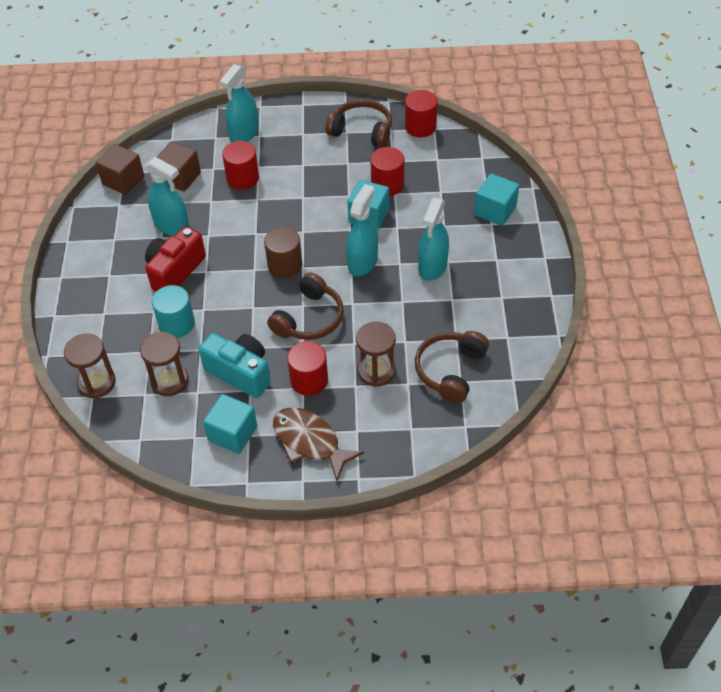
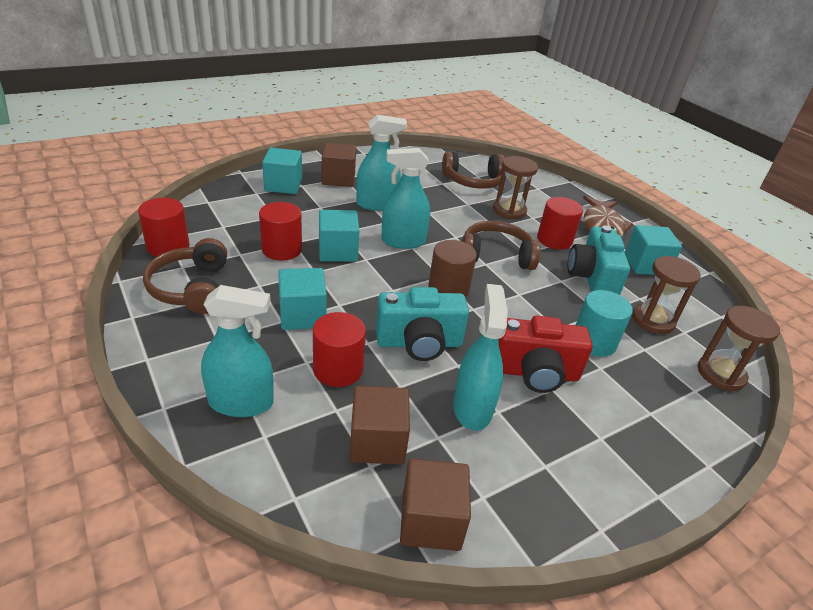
camera: 125 degrees left, 15 degrees down
none -> turquoise cube [278,268,327,330]
none -> brown cube [322,143,356,187]
none -> turquoise camera [376,287,469,361]

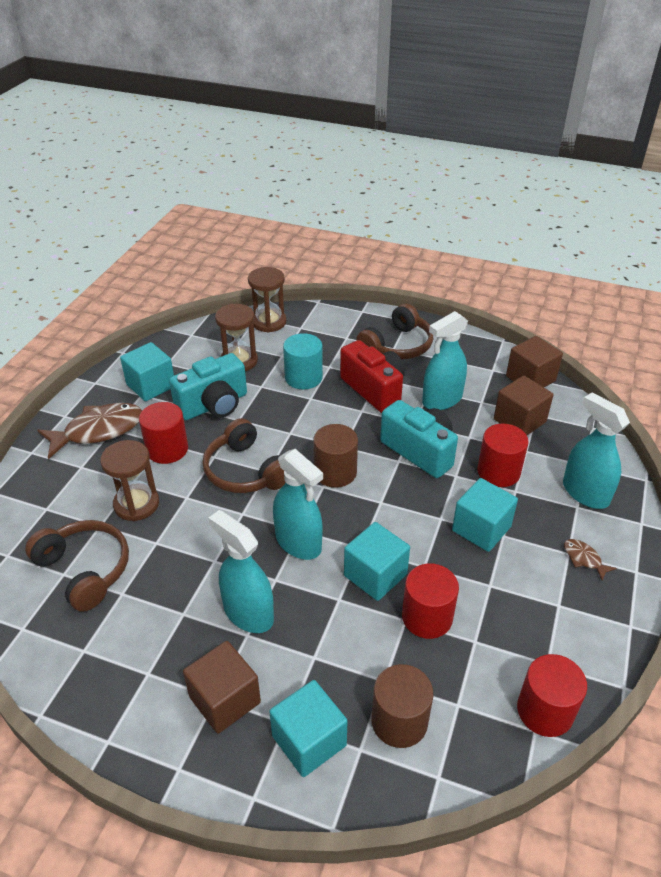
camera: 125 degrees left, 5 degrees up
brown headphones [143,238,227,314] -> brown headphones moved to [356,303,433,359]
none -> brown cylinder [372,664,433,748]
none -> brown fish [564,539,617,580]

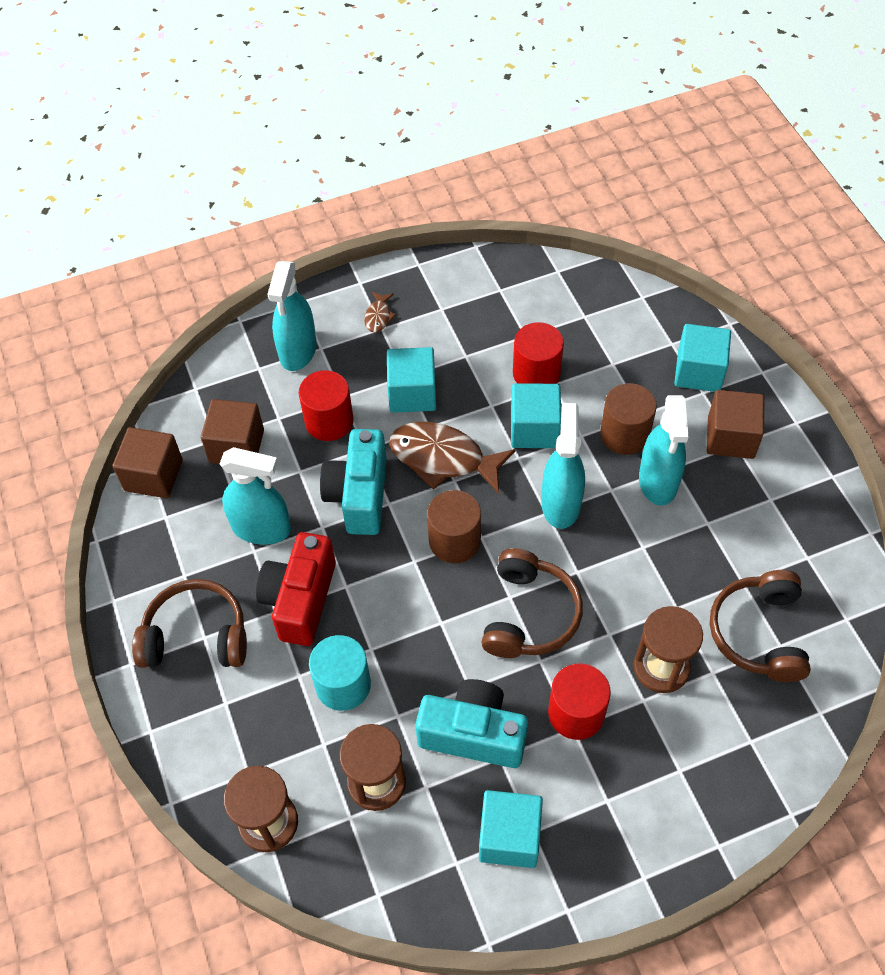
camera: 130 degrees left, 15 degrees up
brown fish [37,403,142,459] -> brown fish moved to [389,422,516,494]
brown cylinder [372,664,433,748] -> brown cylinder moved to [600,383,657,455]
red cylinder [517,654,587,737] -> none

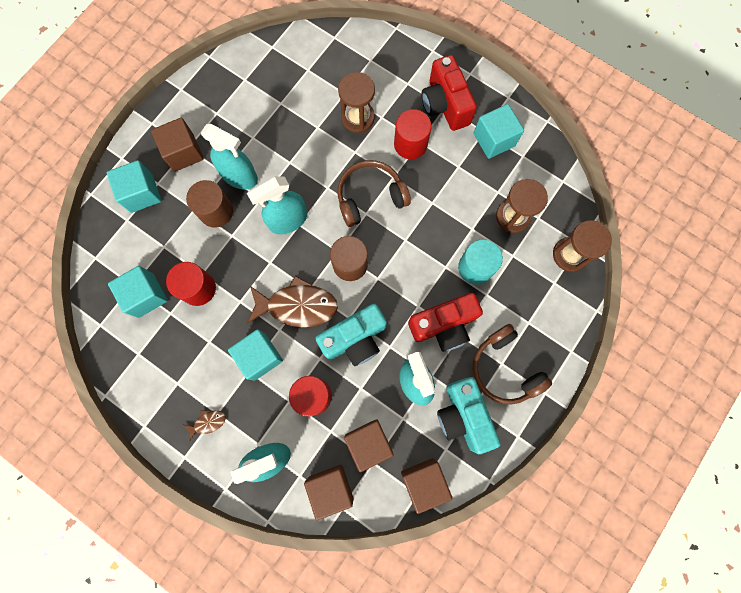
camera: 125 degrees left, 20 degrees up
brown fish [389,422,516,494] -> brown fish turned 75 degrees counterclockwise [247,275,338,327]
turquoise camera [415,679,528,768] -> turquoise camera moved to [437,377,500,454]
turquoise cube [511,383,561,448] -> turquoise cube moved to [108,266,168,318]
turquoise spray bottle [639,395,688,506] -> turquoise spray bottle turned 60 degrees clockwise [201,124,258,190]
brown headphones [710,570,811,682] -> none
none -> brown cube [304,465,354,520]
none -> red camera [422,55,477,131]

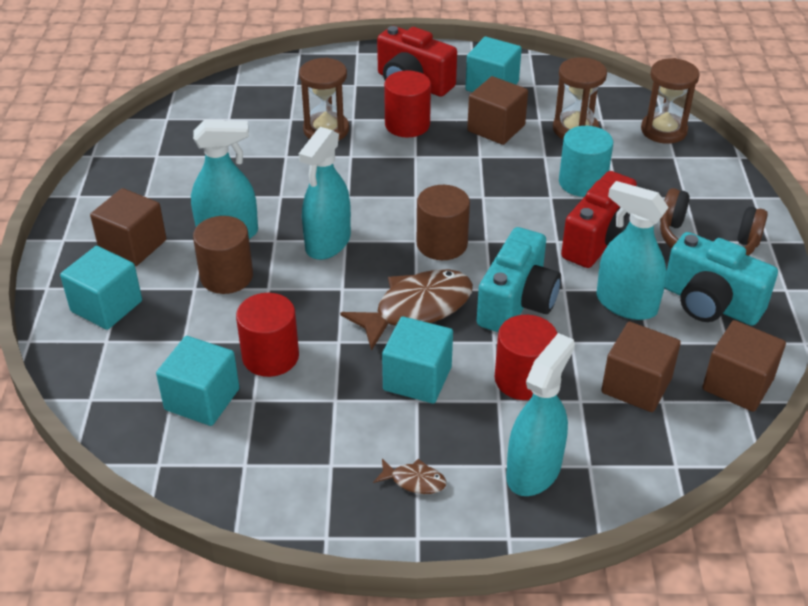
camera: 35 degrees left, 35 degrees down
brown fish [183,410,226,442] -> brown fish turned 75 degrees clockwise [373,459,446,494]
brown cube [304,465,354,520] -> brown cube moved to [467,76,528,145]
brown headphones [337,160,411,227] -> none

